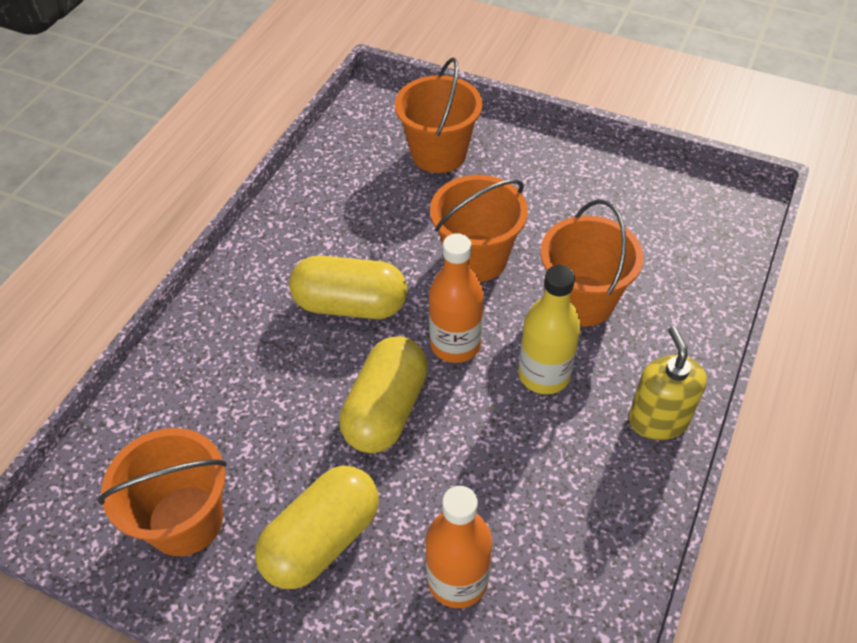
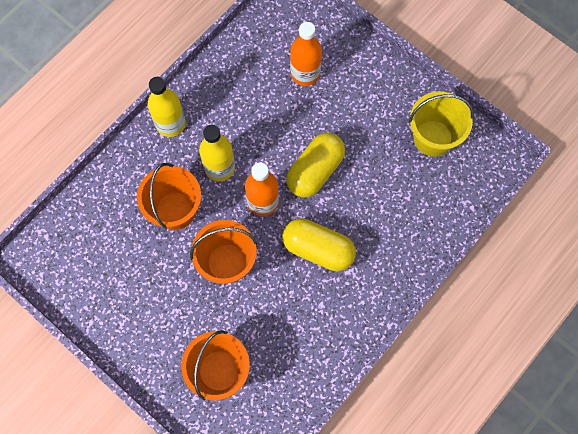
camera: 165 degrees left, 20 degrees up
orange bucket [98,428,227,556] -> yellow bucket [409,91,474,157]
yellow capsule [255,466,379,589] -> none
yellow soap dispenser [629,326,707,440] -> yellow bottle [148,77,186,137]

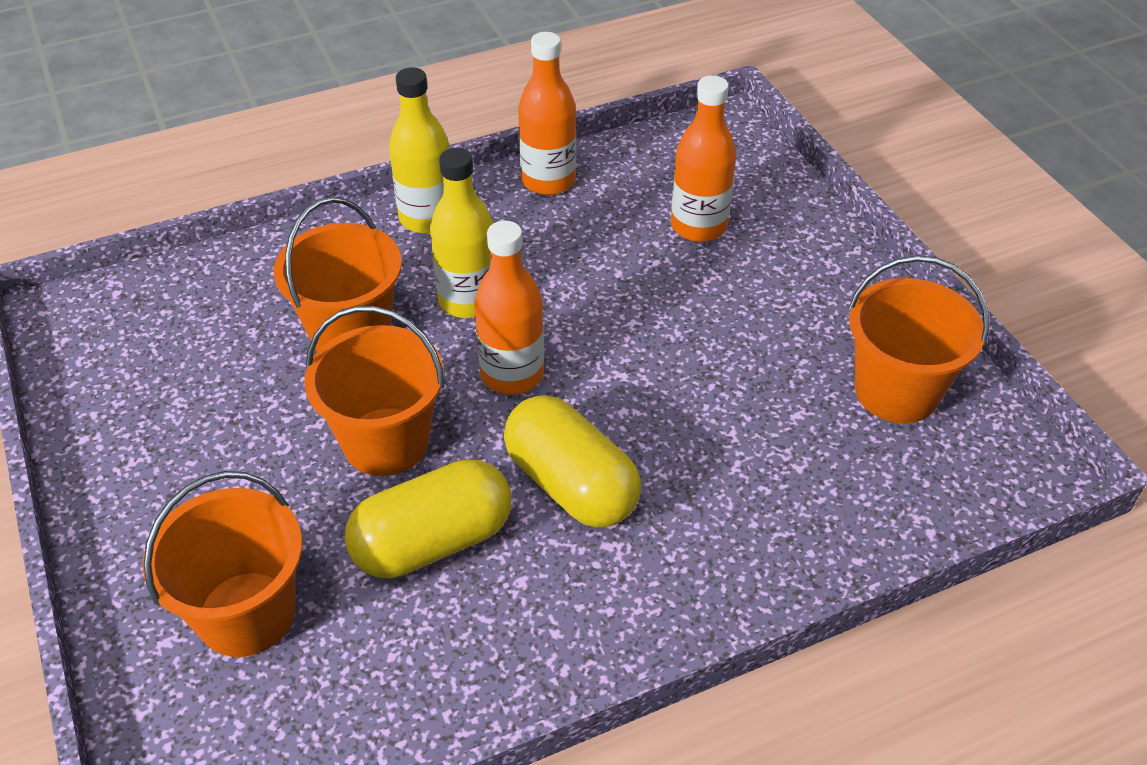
camera: 25 degrees right, 25 degrees down
yellow capsule [286,133,345,198] -> yellow capsule moved to [345,459,511,579]
yellow bucket [409,91,474,157] -> orange bucket [848,255,989,423]
none -> orange bottle [518,32,576,195]

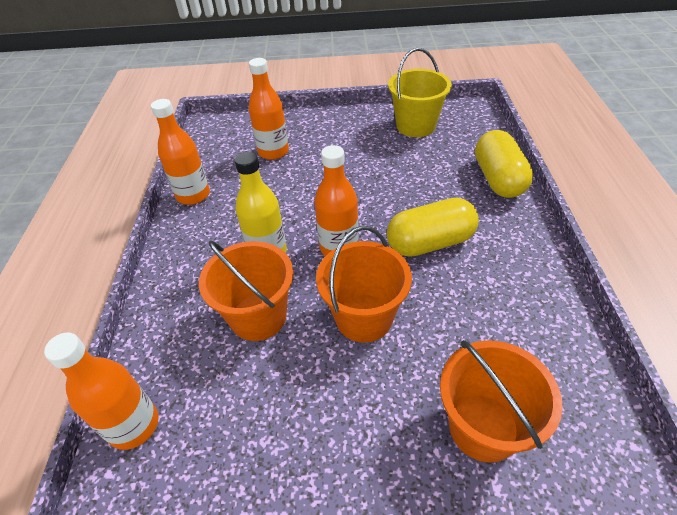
camera: 65 degrees left, 0 degrees up
yellow capsule [345,459,511,579] -> yellow capsule moved to [475,130,533,198]
yellow bottle [389,67,449,233] -> none
orange bucket [848,255,989,423] -> yellow bucket [388,48,452,137]
none -> orange bottle [44,333,159,450]

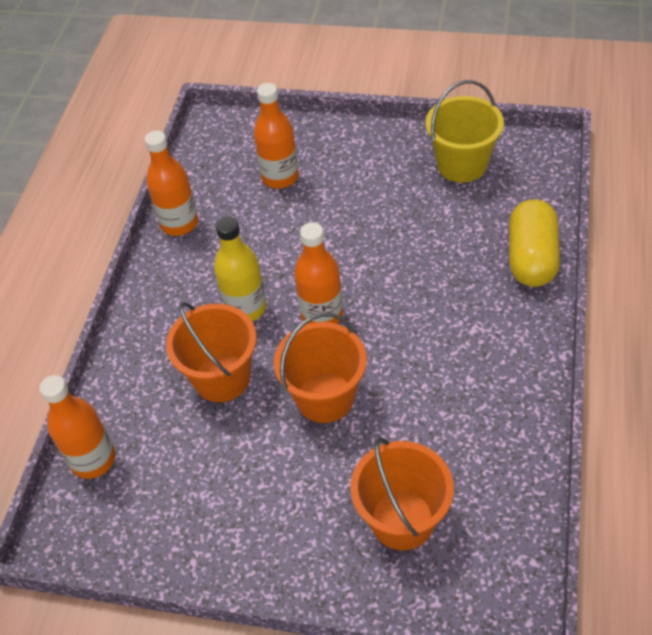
camera: 15 degrees right, 5 degrees up
yellow capsule [387,198,479,257] -> none

